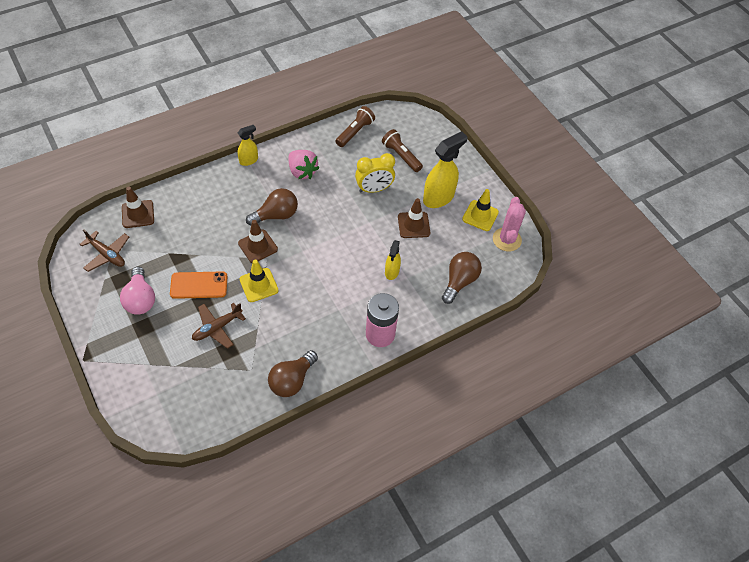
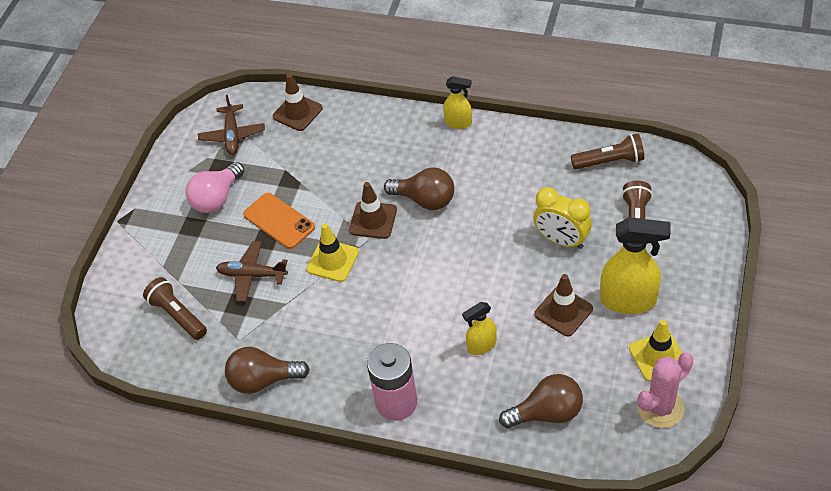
camera: 55 degrees right, 5 degrees down
pink strawberry [288,150,320,179] -> none
none -> brown flashlight [143,277,207,340]

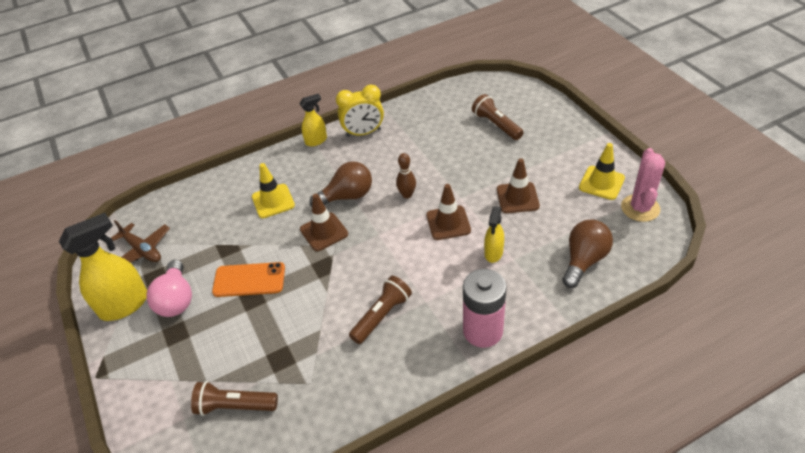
camera: 45 degrees left, 5 degrees down
brown plane [216,241,288,302] -> none
brown light bulb [225,347,310,394] -> none
brown traffic cone [273,74,323,131] -> brown traffic cone moved to [427,184,471,240]
yellow traffic cone [306,223,359,282] -> yellow traffic cone moved to [252,163,295,218]
yellow clock [533,187,592,249] -> yellow clock moved to [336,85,384,137]
brown flashlight [571,134,644,169] -> brown flashlight moved to [349,276,412,344]
yellow spray bottle [600,217,671,314] -> yellow spray bottle moved to [59,213,147,321]
none -> brown bowling pin [396,153,416,198]

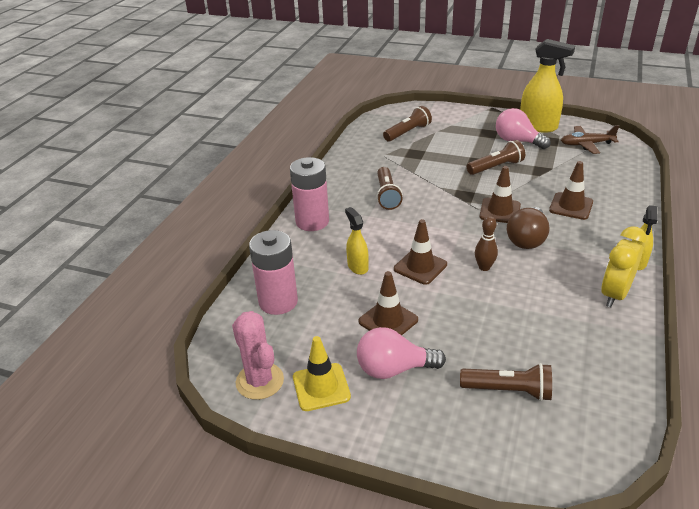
camera: 135 degrees right, 10 degrees down
yellow spray bottle [59,213,147,321] -> yellow spray bottle turned 75 degrees counterclockwise [520,39,575,133]
orange phone [212,262,285,297] -> brown flashlight [467,140,525,175]
yellow traffic cone [252,163,295,218] -> brown traffic cone [549,161,593,220]
brown light bulb [562,220,613,288] -> pink battery [249,230,298,315]
none -> pink light bulb [357,327,446,379]

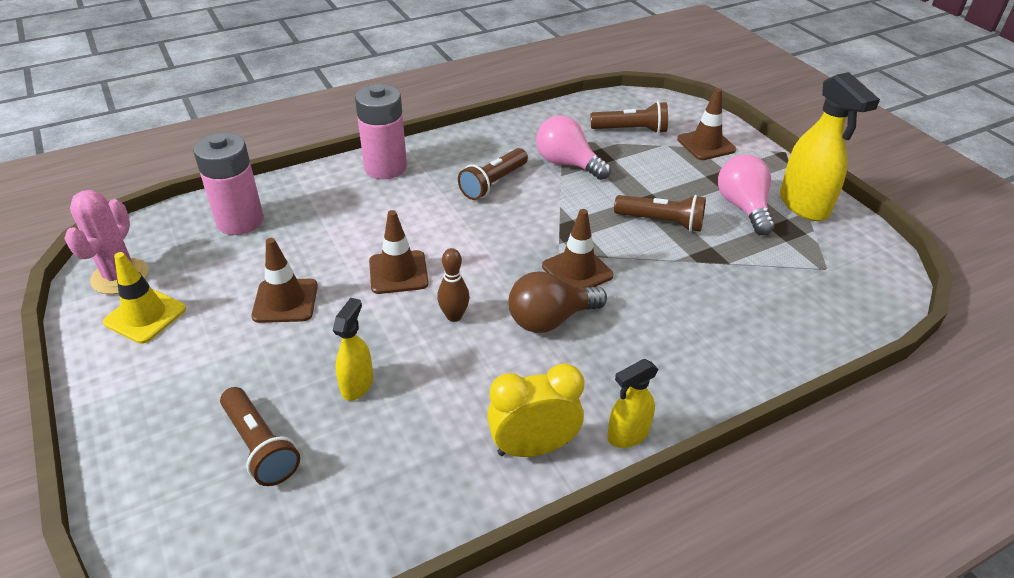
camera: 40 degrees right, 5 degrees up
yellow spray bottle [345,207,369,275] -> yellow spray bottle moved to [333,298,373,401]
pink light bulb [357,327,446,379] -> pink light bulb moved to [536,116,611,180]
brown traffic cone [549,161,593,220] -> brown traffic cone moved to [677,88,736,160]
brown plane [561,125,619,154] -> none

